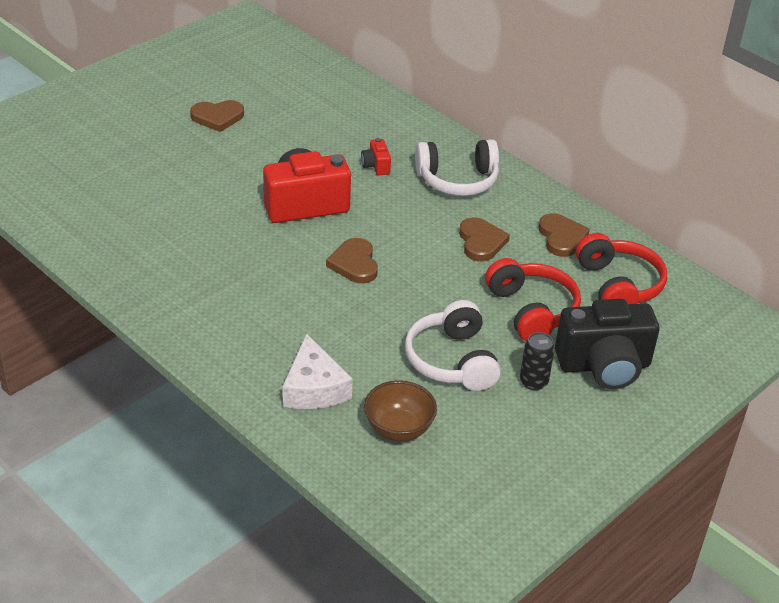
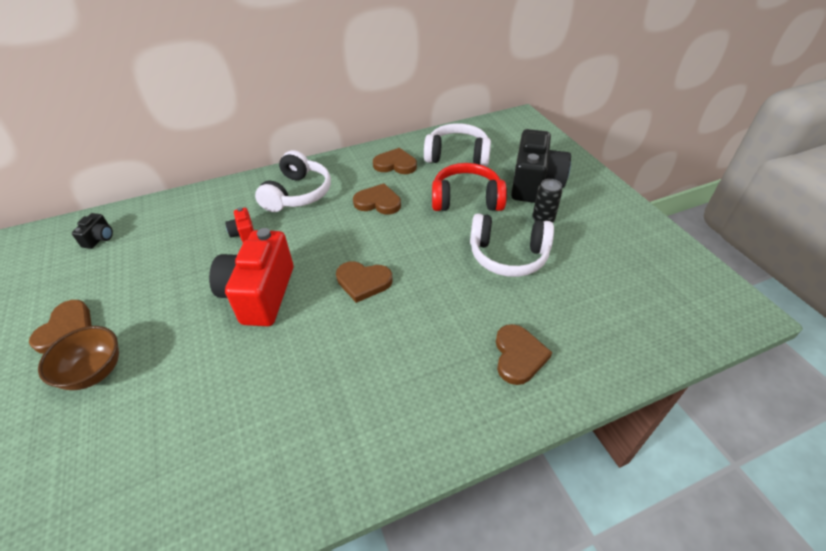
camera: 65 degrees left, 5 degrees up
white cheese [283,333,353,409] -> brown heart [496,324,552,385]
red camera [361,138,391,175] -> red camera turned 60 degrees clockwise [225,207,254,242]
brown bowl [364,381,437,441] -> brown bowl moved to [38,326,119,390]
red headphones [576,233,667,304] -> white headphones [424,123,491,166]
none -> black camera [72,213,113,249]

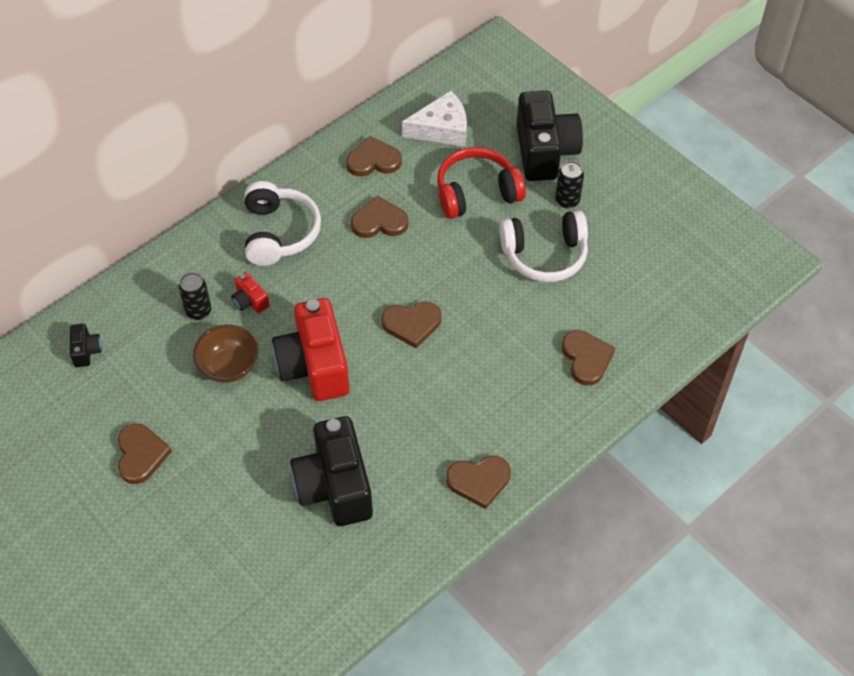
camera: 20 degrees left, 10 degrees up
brown bowl [38,326,119,390] -> brown bowl moved to [193,324,259,383]
white headphones [424,123,491,166] -> white cheese [402,91,467,147]
none -> black can [179,272,211,320]
none -> black camera [290,416,373,526]
none -> brown heart [447,456,511,509]

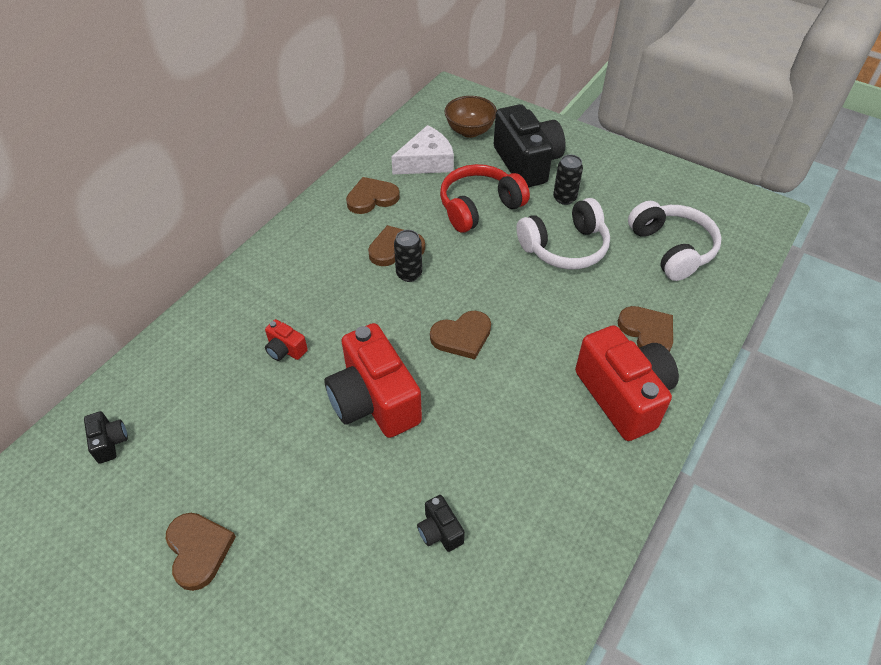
camera: 15 degrees left, 5 degrees down
black can [179,272,211,320] -> black can moved to [394,230,422,282]
brown bowl [193,324,259,383] -> brown bowl moved to [444,96,497,138]
white headphones [245,181,321,266] -> white headphones moved to [628,201,722,281]
black camera [290,416,373,526] -> black camera [417,495,465,552], size x0.43
brown heart [447,456,511,509] -> none
none -> red camera [575,325,679,441]

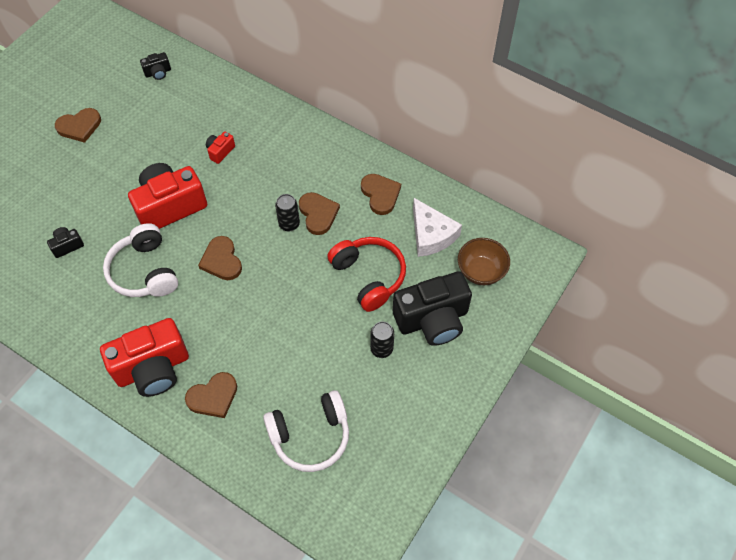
camera: 90 degrees right, 10 degrees up
white headphones [516,198,610,269] -> white headphones moved to [103,223,178,297]

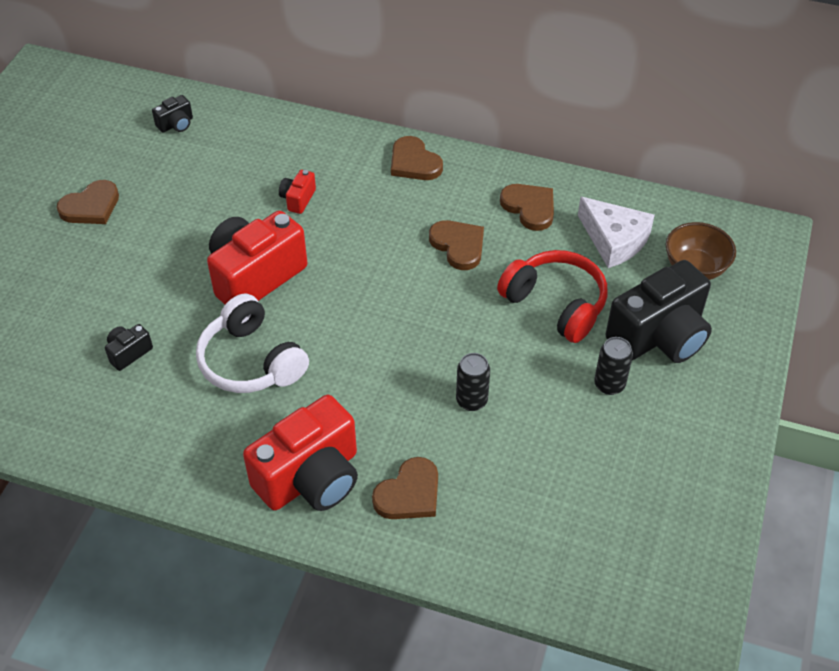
camera: 15 degrees left, 10 degrees down
brown heart [198,236,242,280] -> brown heart moved to [391,136,443,180]
white headphones [263,390,349,472] -> none
black can [275,194,300,232] -> black can moved to [456,353,490,411]

